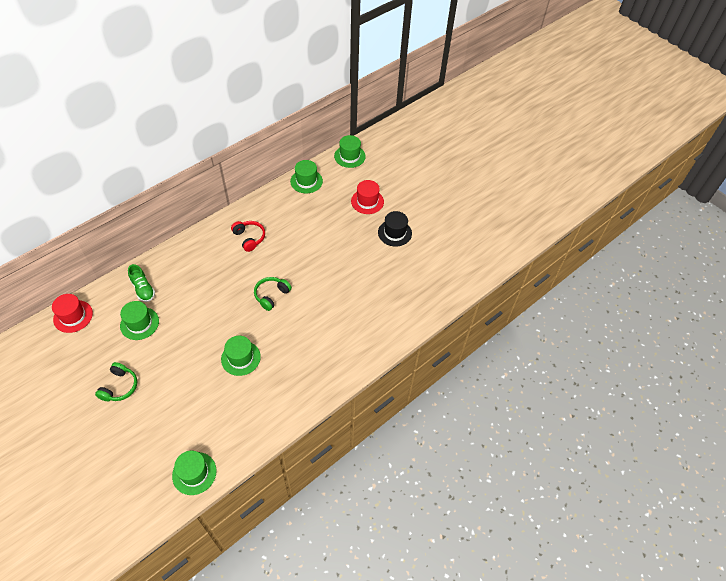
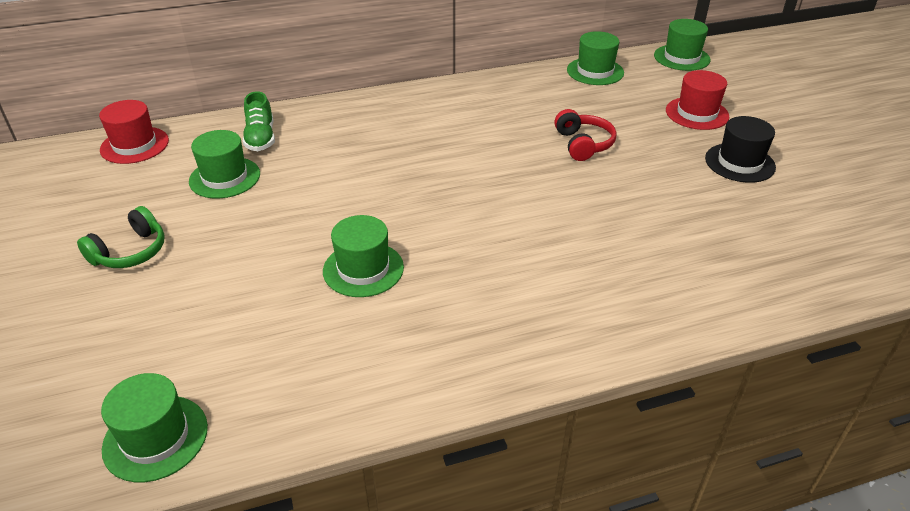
camera: 25 degrees right, 15 degrees down
red headphones [231,221,265,252] -> red headphones moved to [554,109,616,161]
green headphones [254,277,292,311] -> none

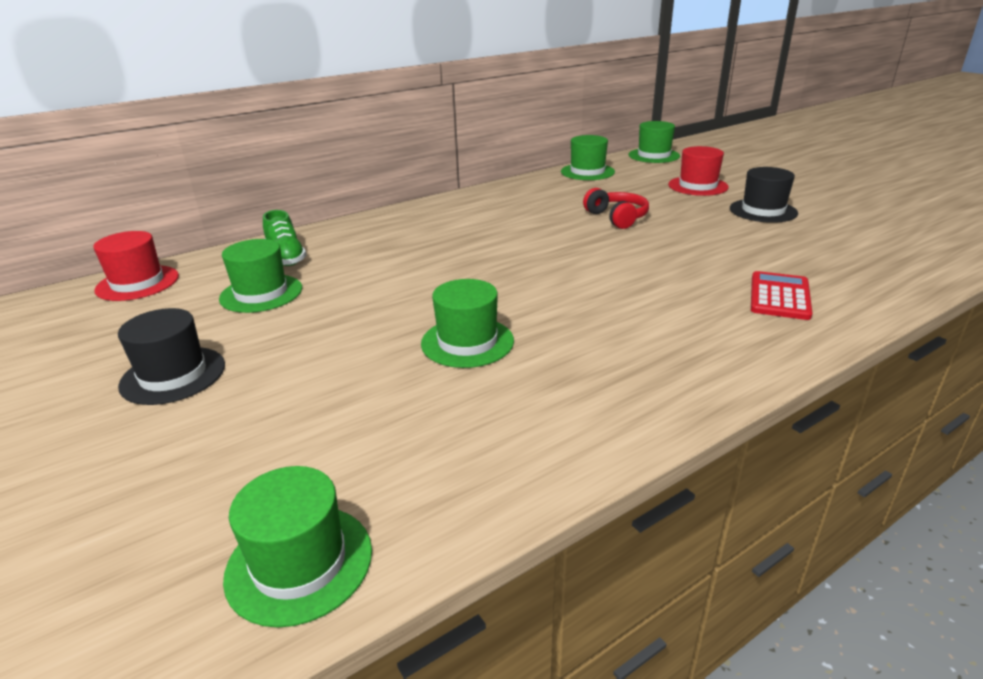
camera: 15 degrees left, 10 degrees down
green headphones [77,206,165,268] -> black hat [118,308,225,405]
none -> red calculator [751,271,813,320]

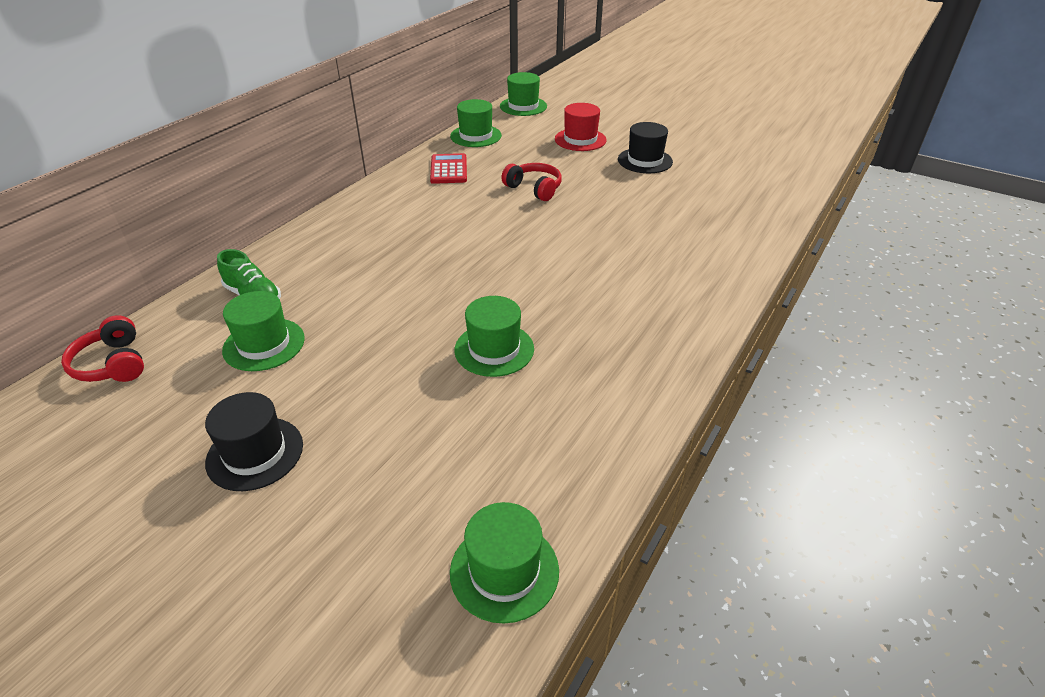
camera: 25 degrees left, 10 degrees up
red hat [93,231,179,301] -> red headphones [61,315,144,382]
red calculator [751,271,813,320] -> red calculator moved to [430,153,467,184]

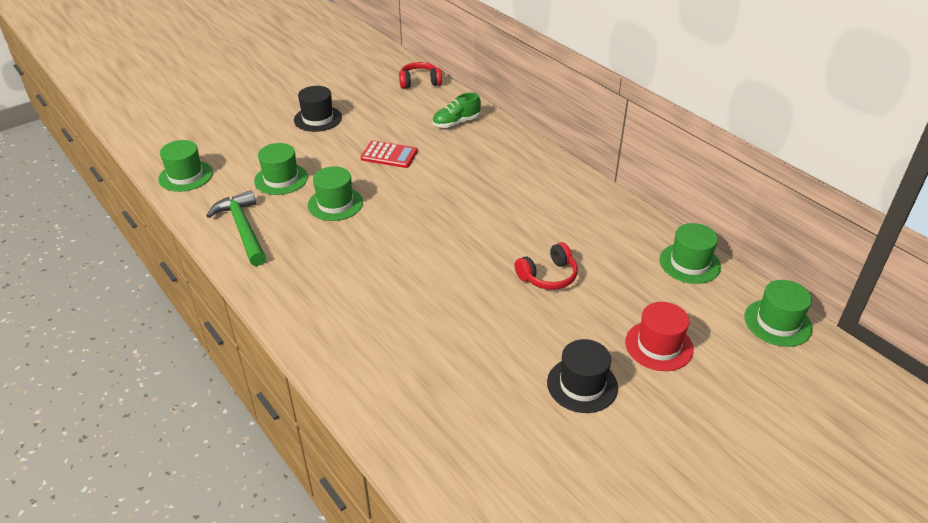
camera: 110 degrees right, 0 degrees up
green hat [222,291,305,371] -> green hat moved to [254,143,308,195]
red calculator [430,153,467,184] -> red calculator moved to [361,141,418,168]
none -> green hammer [206,190,266,266]

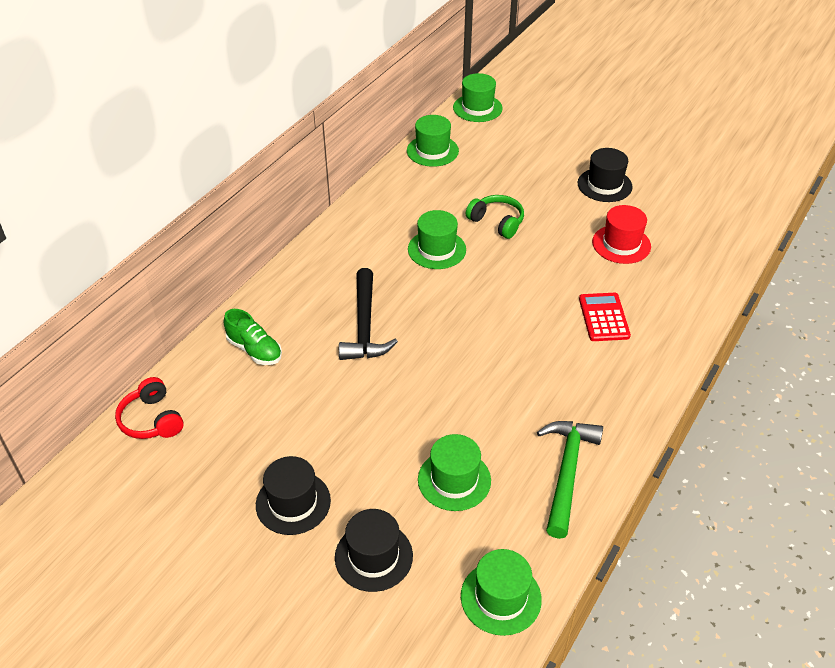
camera: 110 degrees left, 5 degrees up
green hammer [206,190,266,266] -> green hammer turned 150 degrees clockwise [537,421,603,539]
green hat [308,166,363,221] -> green hat moved to [408,210,466,269]
red calculator [361,141,418,168] -> red calculator moved to [579,293,631,341]
red headphones [514,242,578,290] -> green headphones [466,195,524,239]
red hat [625,302,694,371] -> red hat moved to [592,205,651,264]
none -> black hat [335,509,413,592]
none -> black hammer [339,268,398,360]

